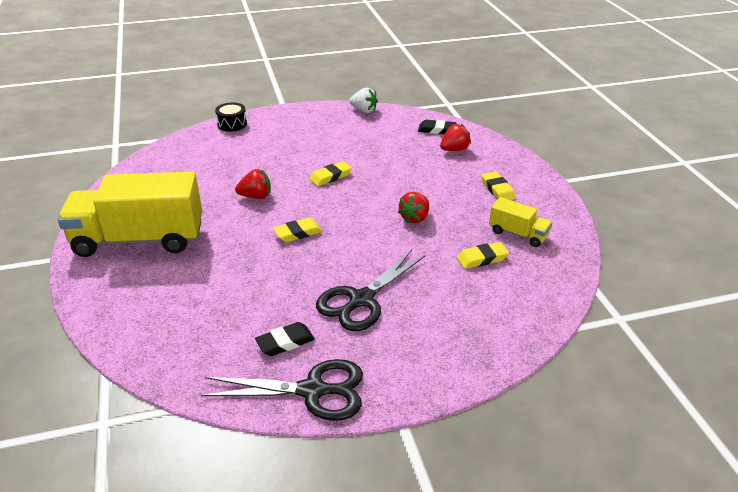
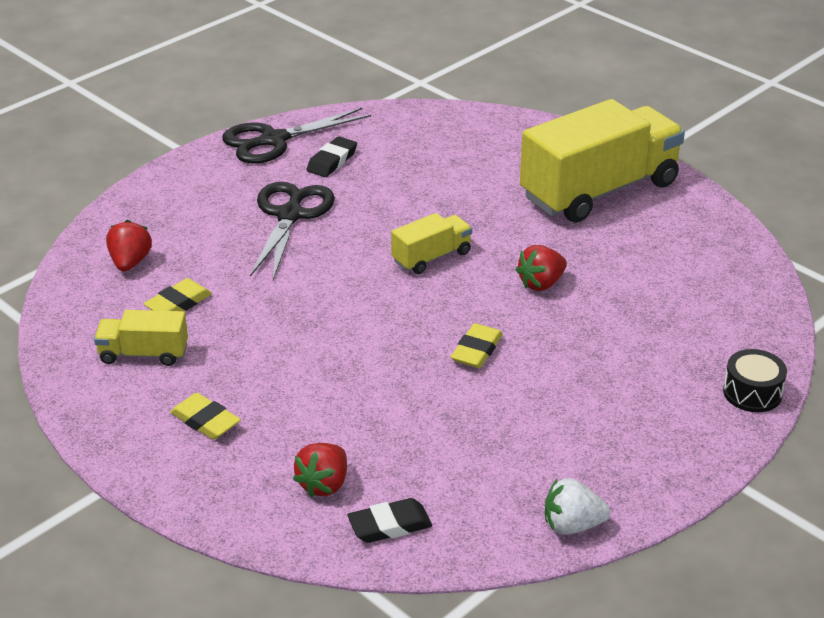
camera: 150 degrees right, 0 degrees up
yellow eraser [273,218,322,242] -> yellow truck [391,213,472,274]
red strawberry [398,192,429,223] -> red strawberry moved to [106,220,152,272]

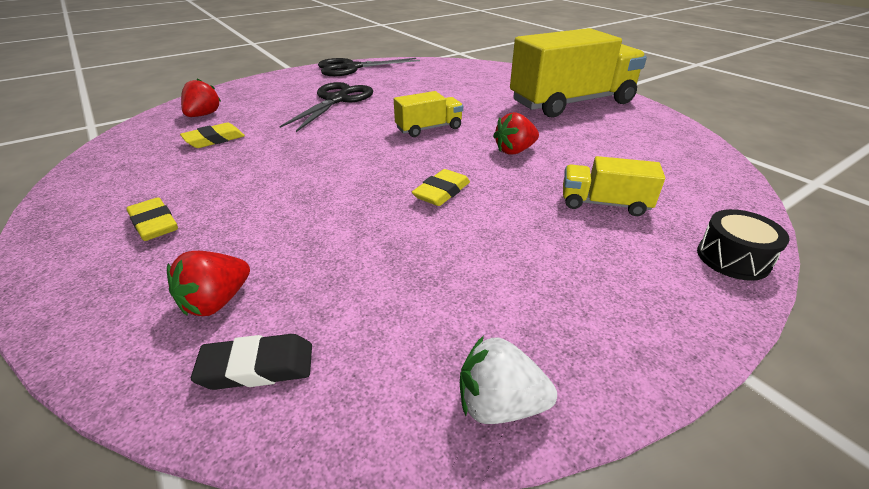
camera: 10 degrees right, 0 degrees up
yellow truck [94,310,188,366] -> yellow truck moved to [563,156,665,216]
black eraser [307,136,357,177] -> none

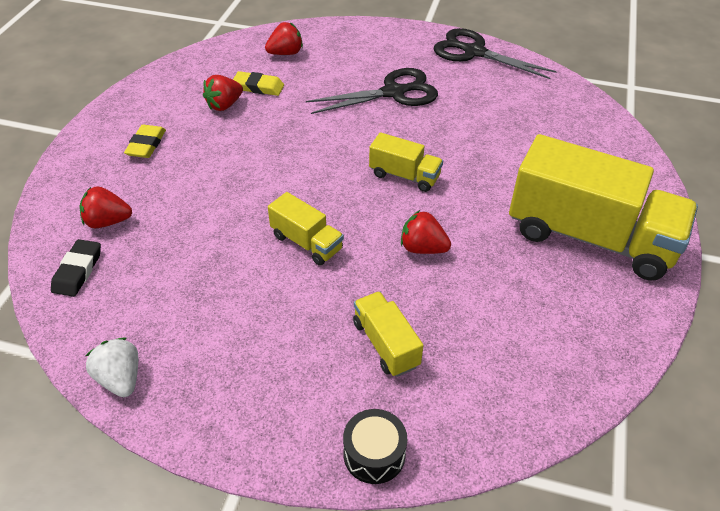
camera: 50 degrees right, 10 degrees up
black eraser [191,334,312,390] -> black eraser turned 60 degrees clockwise [51,239,101,297]
yellow eraser [412,169,470,206] -> yellow truck [268,192,344,266]
none -> red strawberry [203,75,243,111]

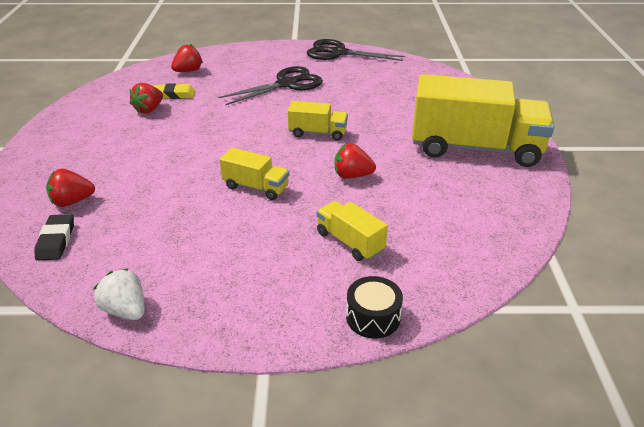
camera: 15 degrees left, 10 degrees down
yellow eraser [124,125,166,158] -> none

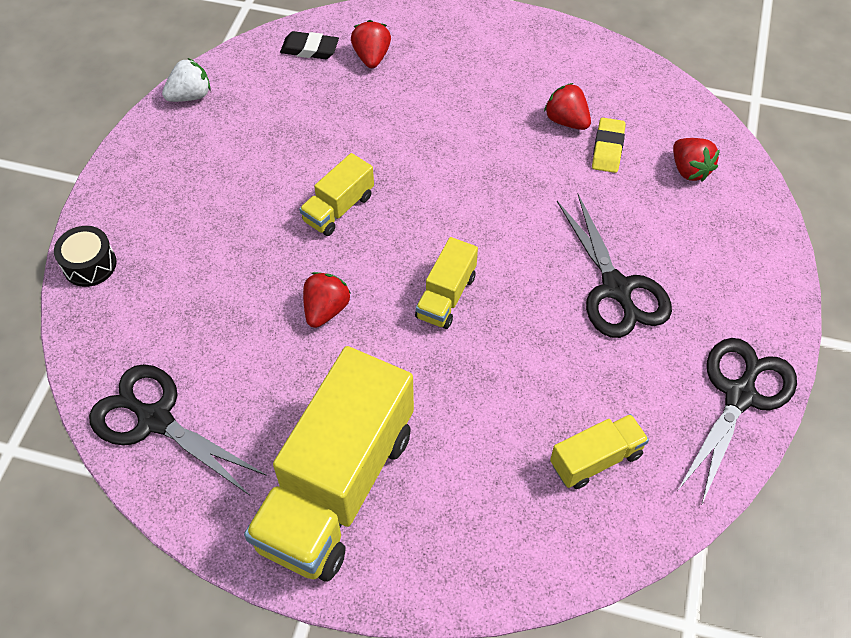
camera: 105 degrees right, 20 degrees up
yellow truck [317,201,388,261] -> yellow truck moved to [550,414,649,489]
none -> black scissors [89,364,267,495]

